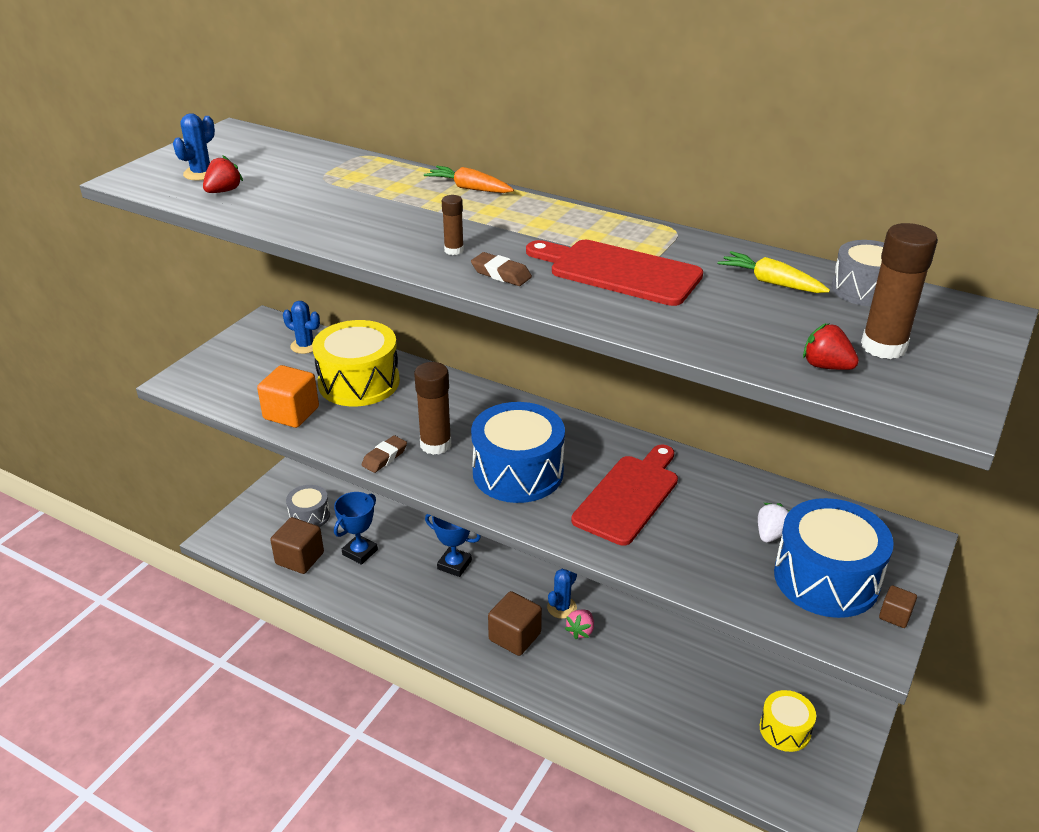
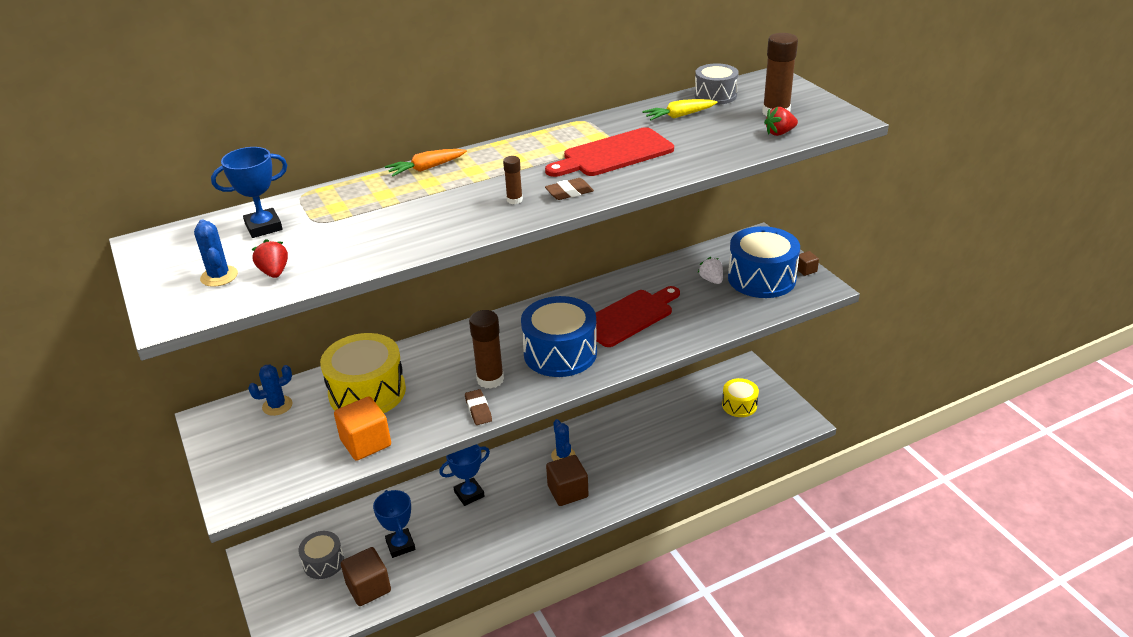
camera: 55 degrees left, 0 degrees up
pink strawberry [565,609,594,639] -> none
red cutting board [571,445,678,546] -> red cutting board turned 75 degrees clockwise [596,286,680,347]
none -> blue trophy [211,147,287,238]

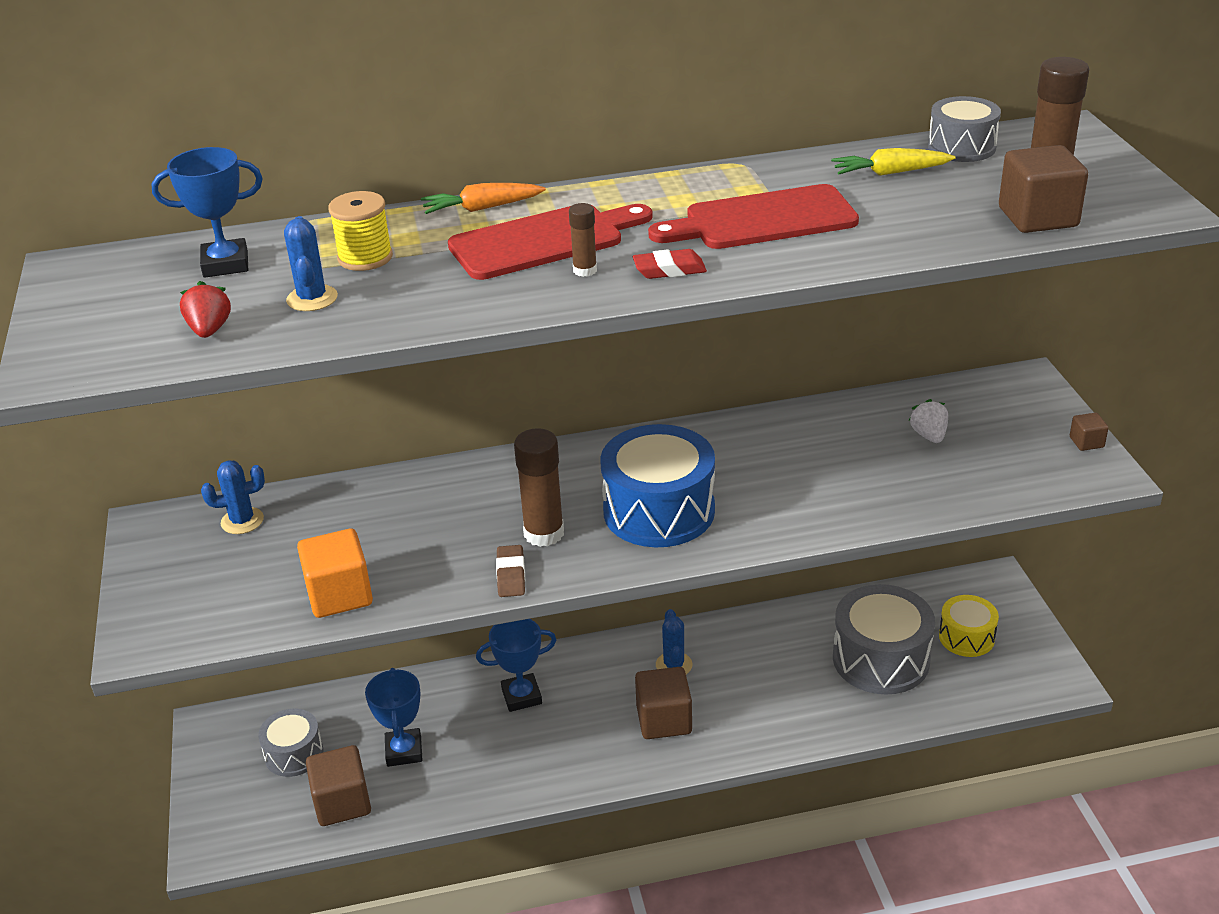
camera: 15 degrees right, 0 degrees up
blue cactus [194,219,238,287] -> blue cactus moved to [284,216,338,311]
yellow drum [320,333,406,413] -> none
brown eraser [545,178,594,200] -> red eraser [633,249,707,279]
red cutting board [596,286,680,347] -> red cutting board moved to [448,204,653,280]
blue drum [728,226,800,298] -> none
red strawberry [764,107,798,136] -> brown cube [999,145,1088,233]
none -> yellow spool [328,191,393,271]
none -> grey drum [833,584,935,695]

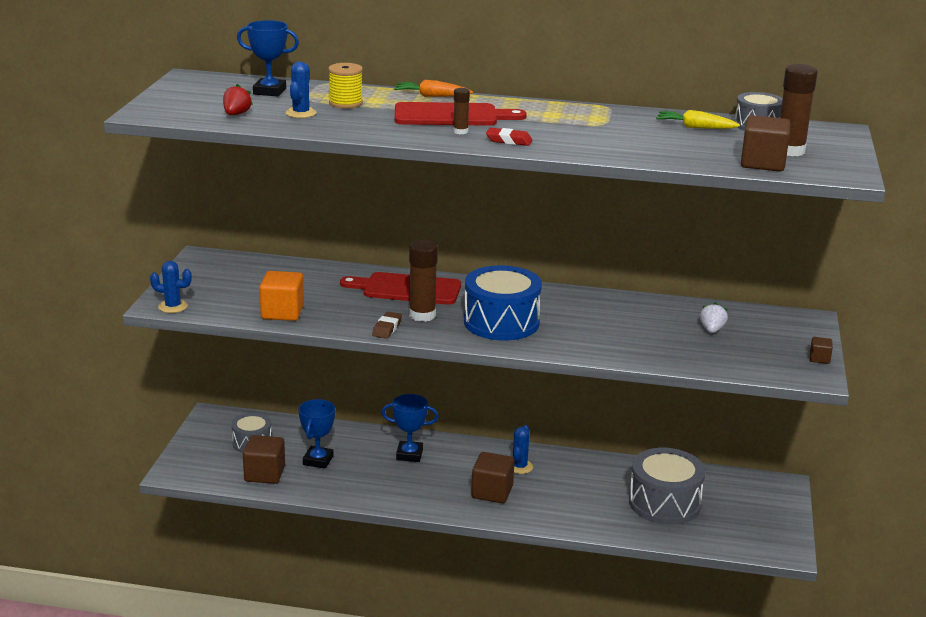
camera: 20 degrees right, 10 degrees down
blue cactus [201,460,265,534] -> blue cactus moved to [150,261,192,313]
red cutting board [648,184,859,249] -> red cutting board moved to [340,272,461,305]
yellow drum [939,595,999,657] -> none

